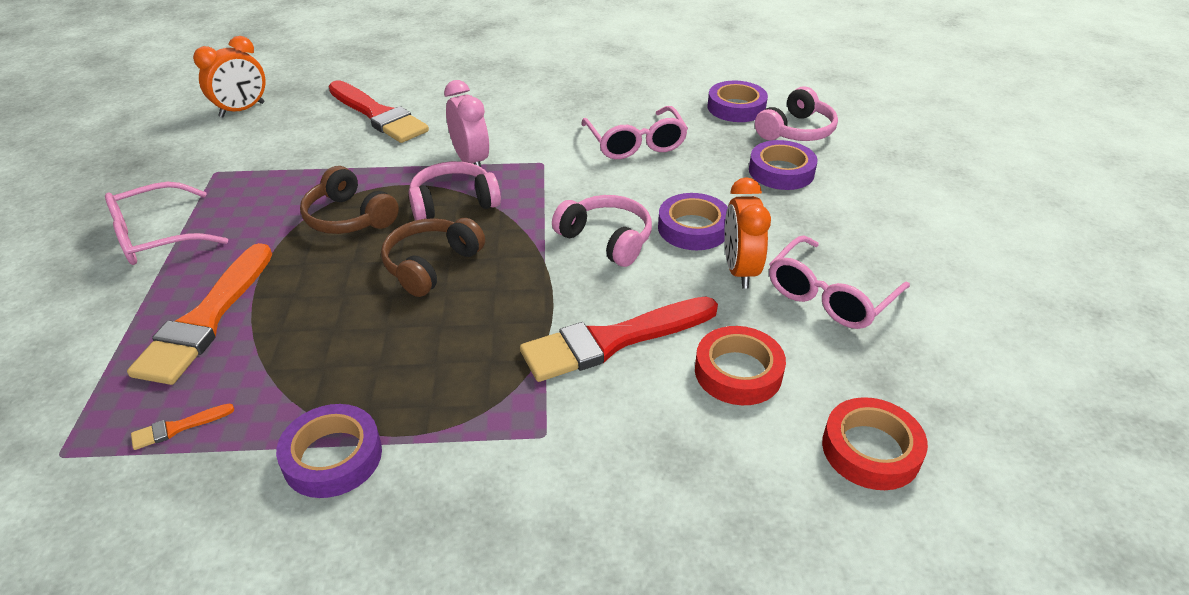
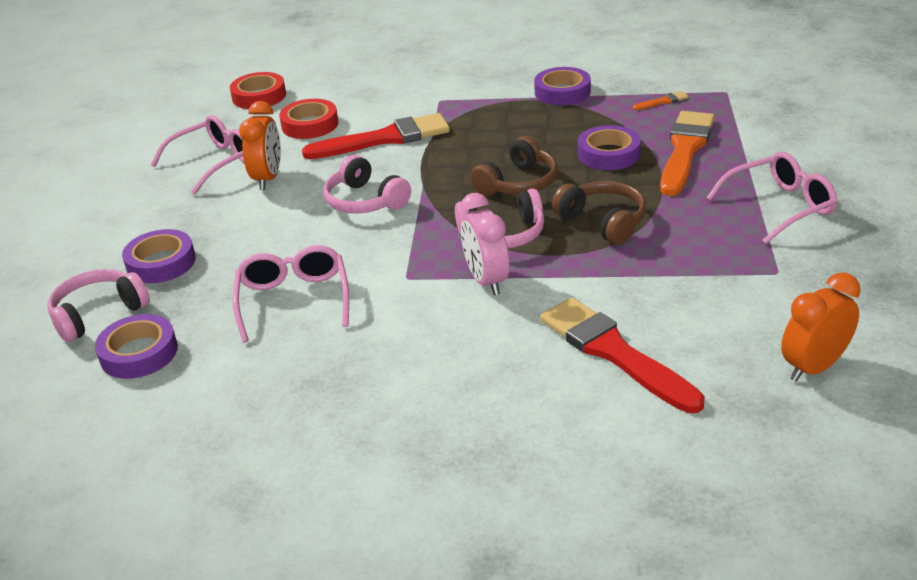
camera: 170 degrees left, 5 degrees down
purple tape [658,193,728,250] -> purple tape moved to [578,125,641,170]

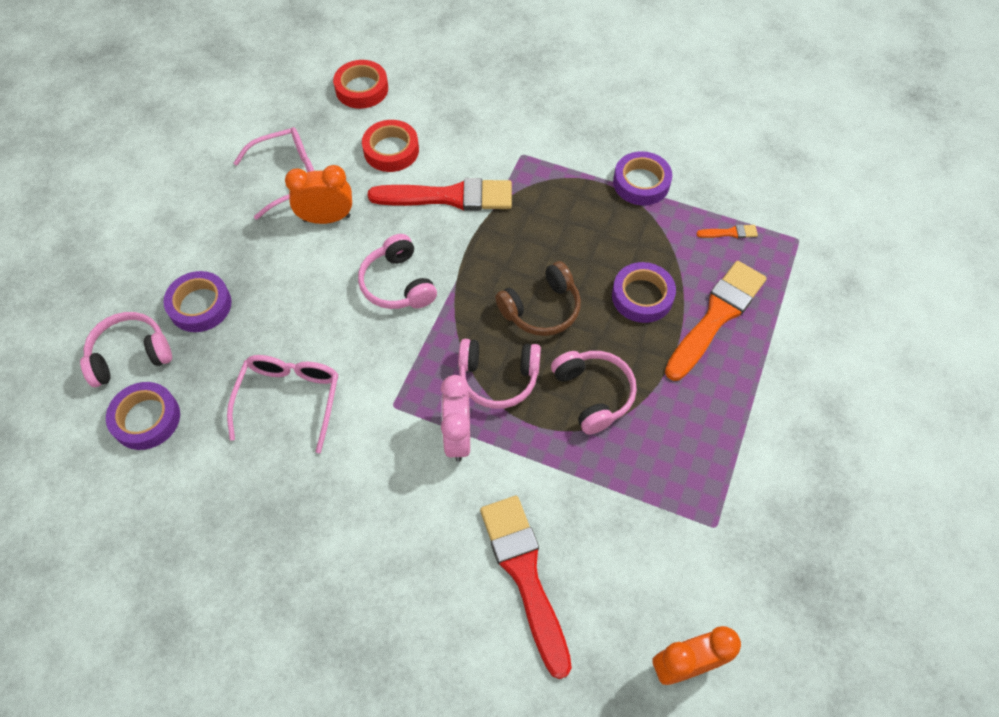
camera: 15 degrees right, 25 degrees up
orange clock [239,101,281,190] -> orange clock turned 120 degrees counterclockwise [285,165,352,224]
brown headphones [552,181,646,245] -> pink headphones [551,351,637,435]
pink glasses [707,152,837,244] -> none

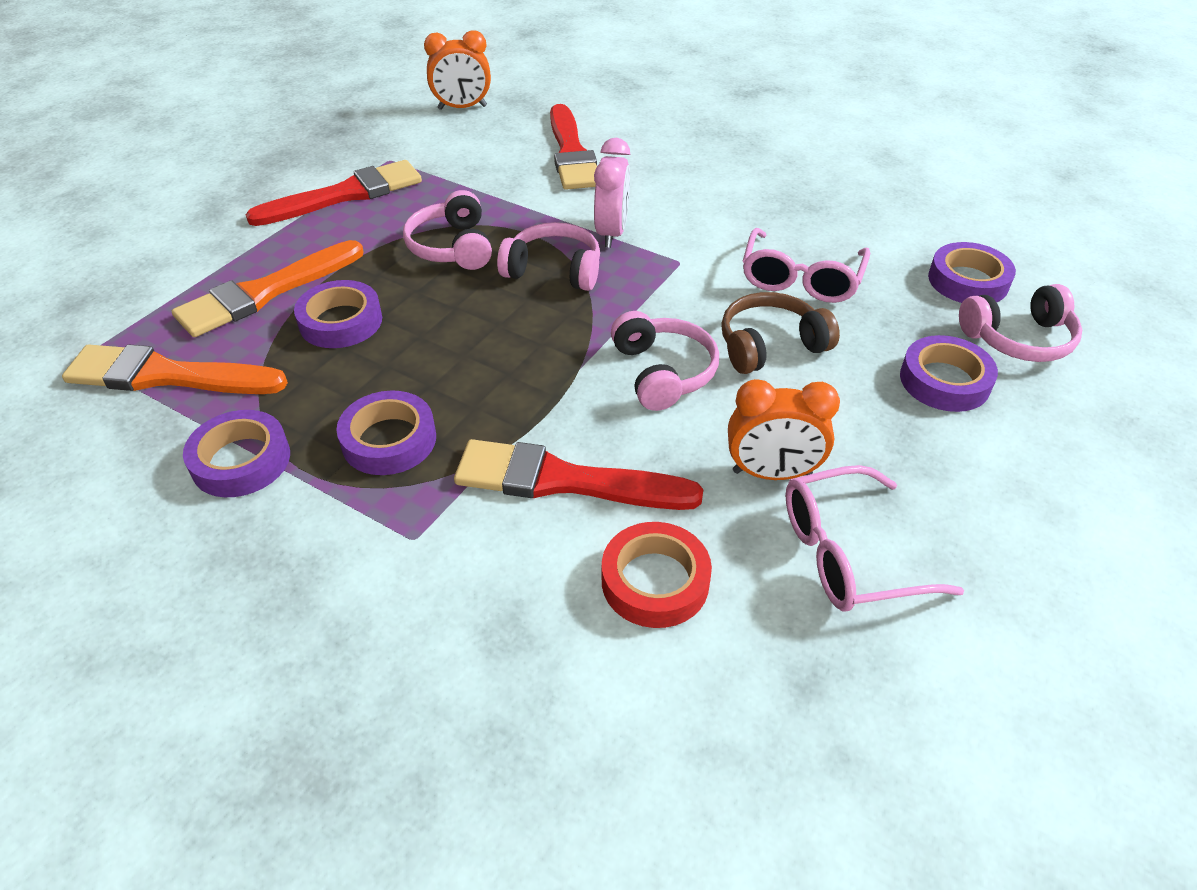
camera: 170 degrees left, 15 degrees down
red tape [333,60,388,109] -> none
brown headphones [495,261,581,336] -> brown headphones moved to [721,292,840,374]
orange brush [696,224,758,238] -> orange brush [62,344,288,394], size x2.45
none -> red brush [246,160,422,226]
none -> purple tape [336,390,436,475]

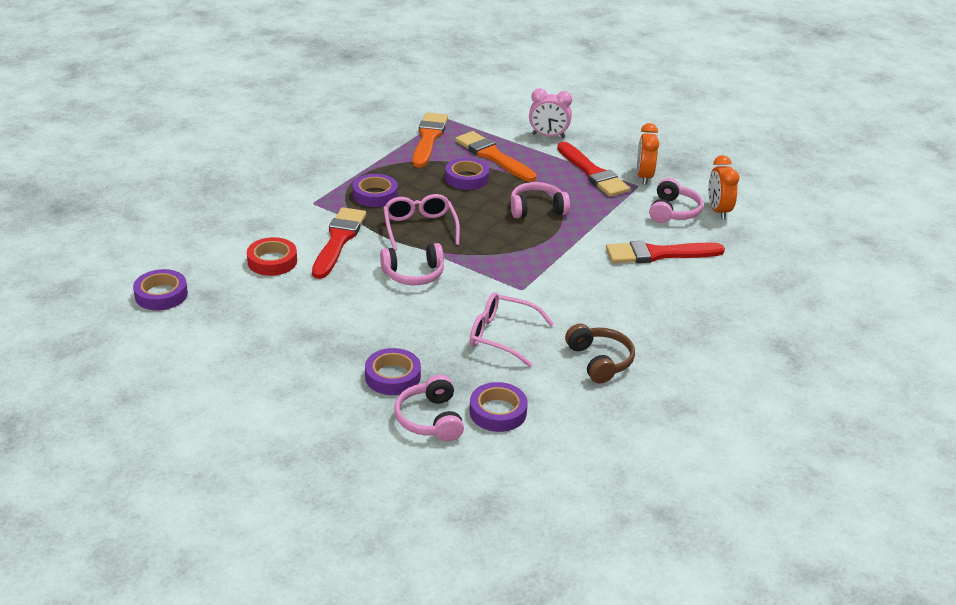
camera: 90 degrees right, 10 degrees down
purple tape [183,410,290,497] -> purple tape moved to [133,269,188,310]
pink headphones [497,222,600,291] -> pink headphones moved to [649,178,703,223]
pink clock [594,138,630,248] -> pink clock moved to [529,88,572,138]
brown headphones [721,292,840,374] -> brown headphones moved to [565,324,635,383]
orange clock [728,379,840,480] -> orange clock moved to [637,123,659,185]
pink glasses [786,465,964,612] -> pink glasses moved to [383,194,460,251]

